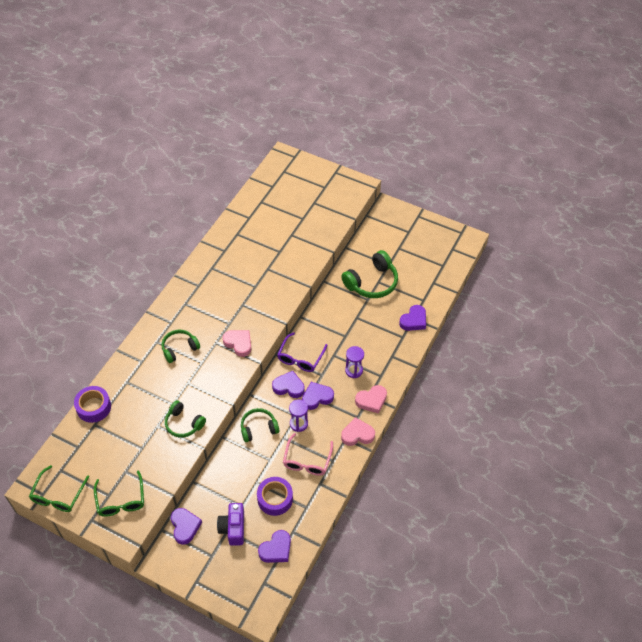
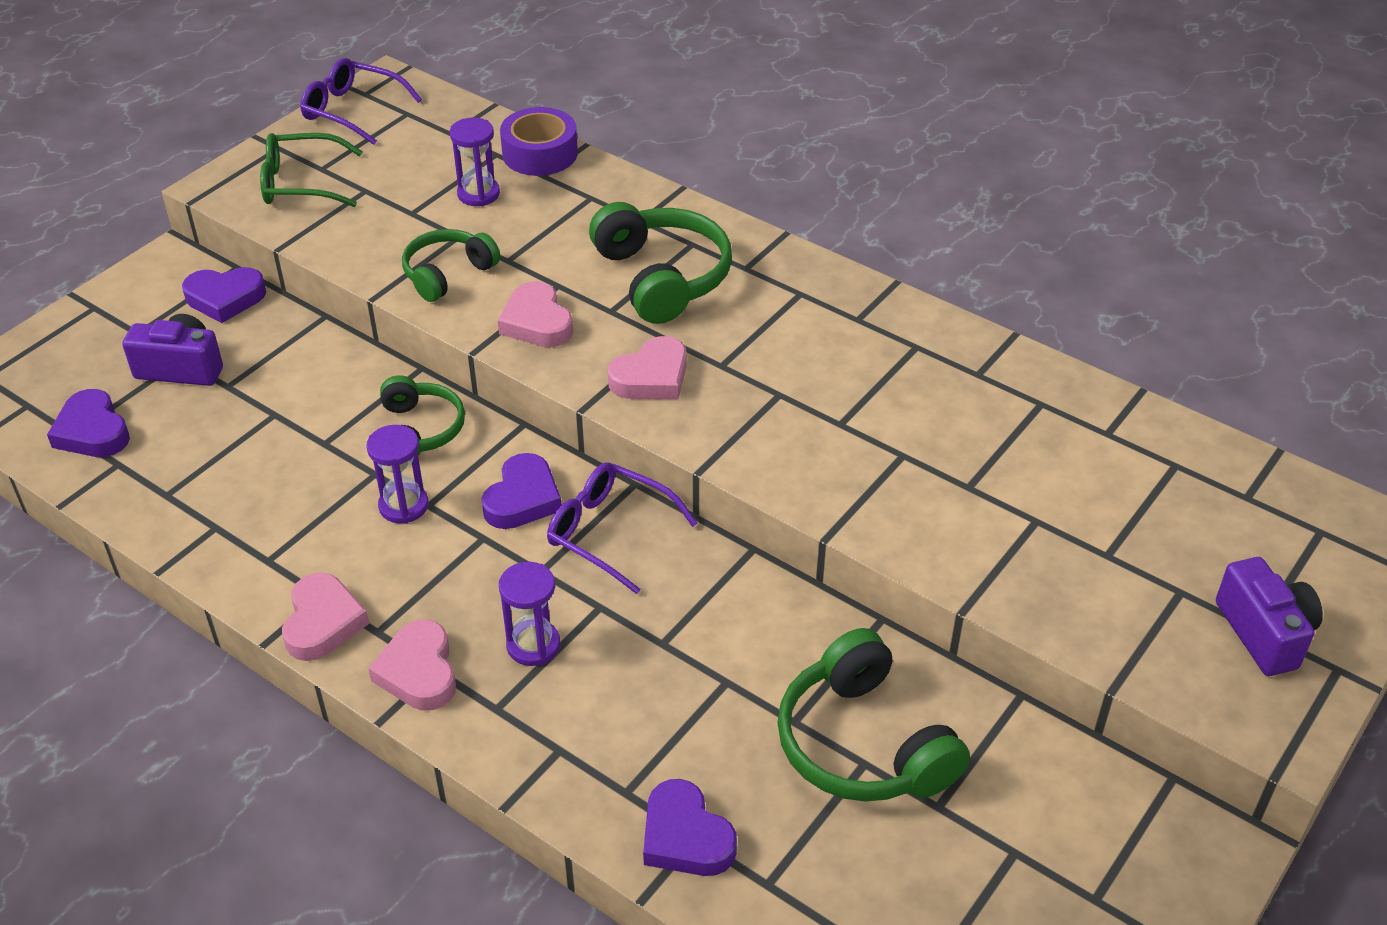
camera: 100 degrees right, 10 degrees down
green glasses [29,465,89,512] -> purple glasses [300,58,422,145]
green headphones [161,330,200,363] -> green headphones [589,202,732,324], size x1.57
purple tape [257,477,293,516] -> none
pink glasses [283,433,333,476] -> none
purple heart [302,382,334,410] -> none
none -> purple hourglass [450,117,500,206]
none -> pink heart [498,281,573,347]
none -> purple camera [1216,557,1323,676]

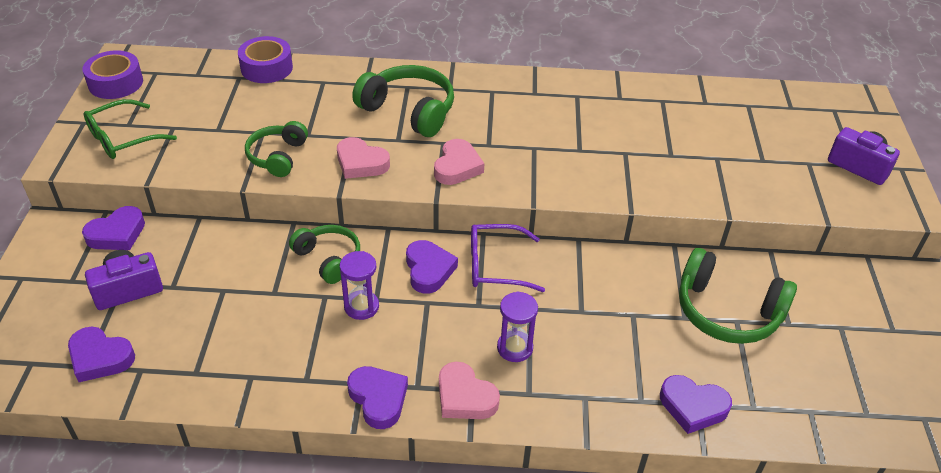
camera: 35 degrees left, 0 degrees up
pink heart [282,573,369,661] -> purple heart [347,366,408,429]
purple glasses [300,58,422,145] -> purple tape [82,50,143,99]
purple hourglass [450,117,500,206] -> none

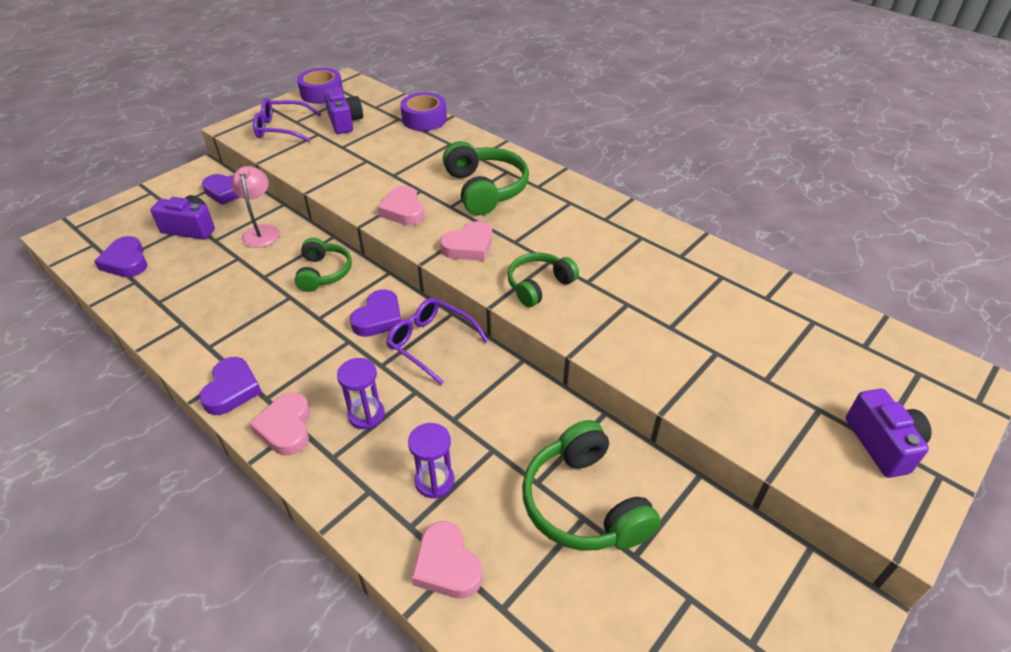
camera: 40 degrees right, 0 degrees up
green glasses [84,99,177,159] -> purple glasses [253,98,321,142]
green headphones [245,121,308,177] -> green headphones moved to [508,252,579,307]
purple hourglass [340,251,379,320] -> purple hourglass moved to [408,423,455,499]
purple heart [660,375,732,434] -> pink heart [412,521,483,598]
none -> pink lamp [232,166,280,248]
none -> purple camera [324,87,363,134]

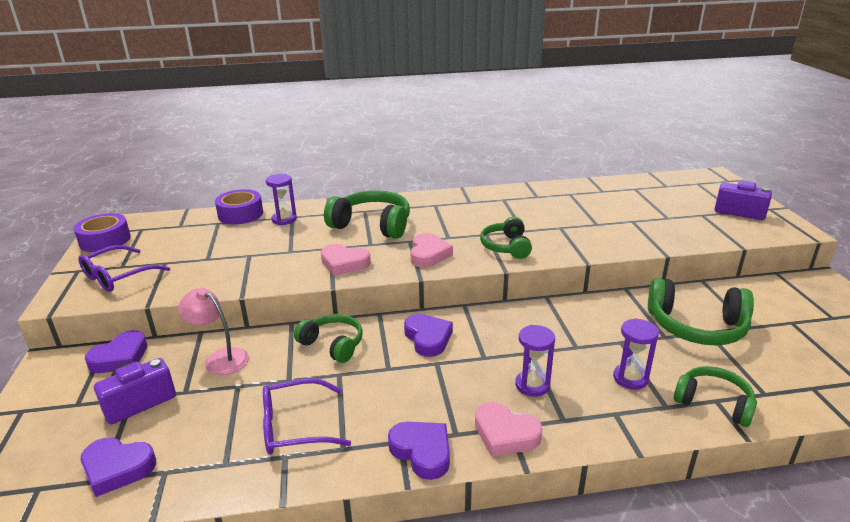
camera: 50 degrees left, 15 degrees down
purple camera [324,87,363,134] -> none
purple glasses [386,298,488,385] -> purple glasses moved to [263,378,351,455]
pink heart [412,521,483,598] -> green headphones [674,366,757,427]
none -> purple hourglass [266,174,297,225]

